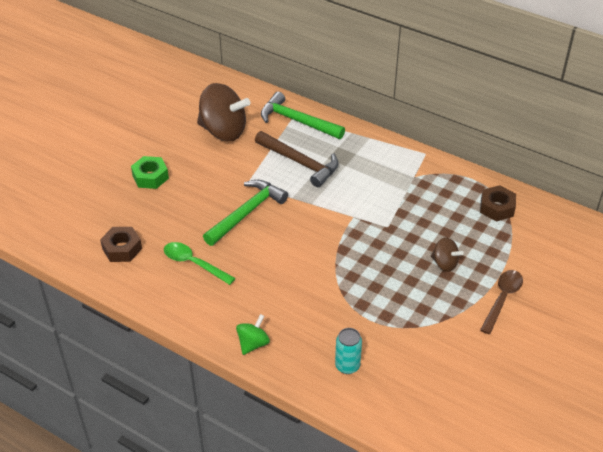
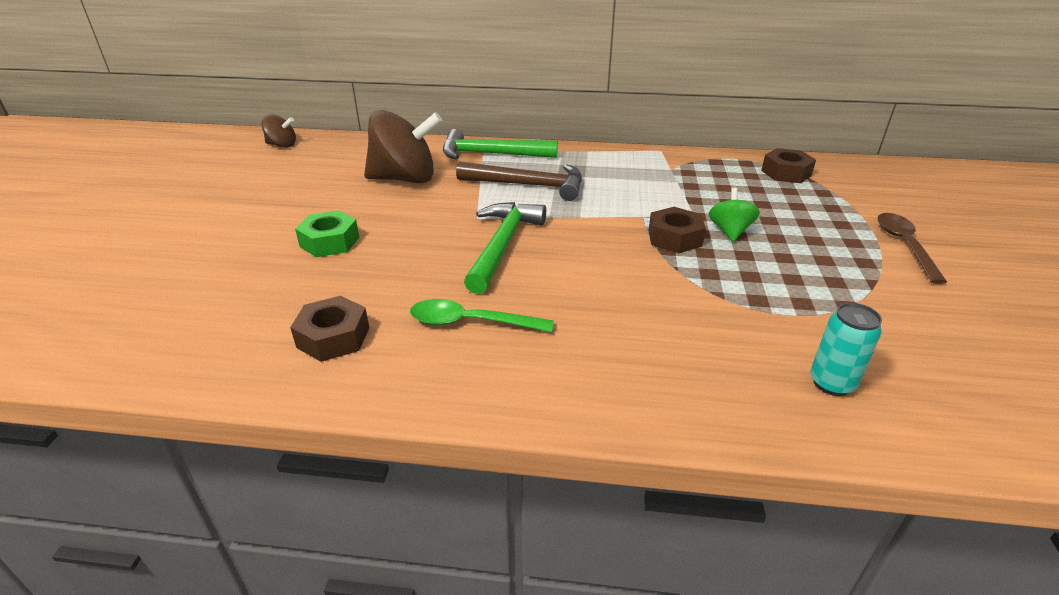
camera: 25 degrees left, 10 degrees down
green spinning top [236,314,270,355] -> green spinning top moved to [709,187,760,241]
brown spinning top [431,237,464,272] -> brown spinning top moved to [261,114,296,148]
none -> brown nut [648,207,706,253]

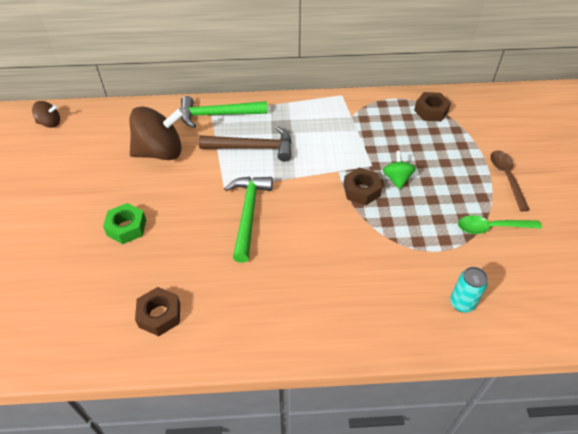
camera: 10 degrees left, 15 degrees up
green spoon [410,299,554,332] -> green spoon moved to [458,215,542,234]

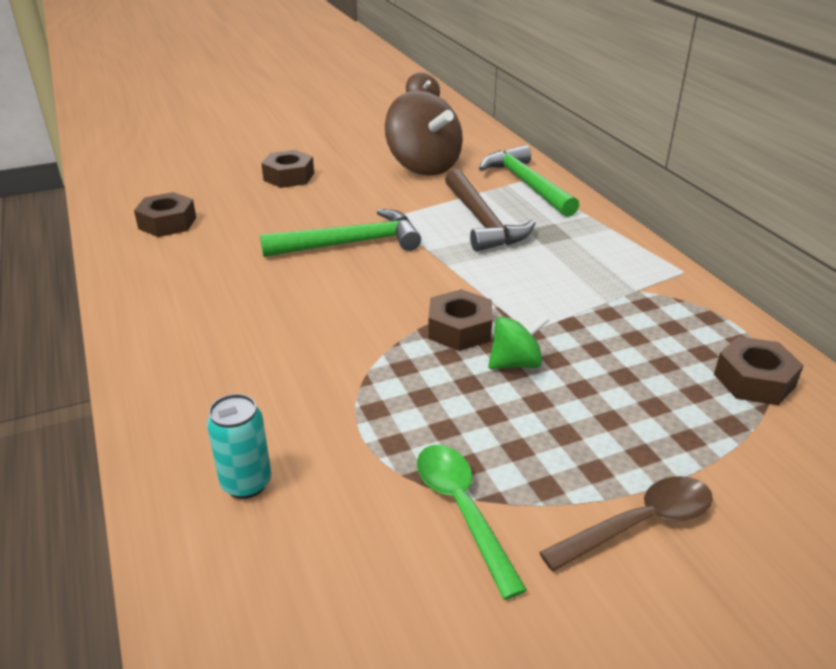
camera: 70 degrees right, 15 degrees down
green nut [103,203,146,244] -> brown nut [261,150,314,188]

